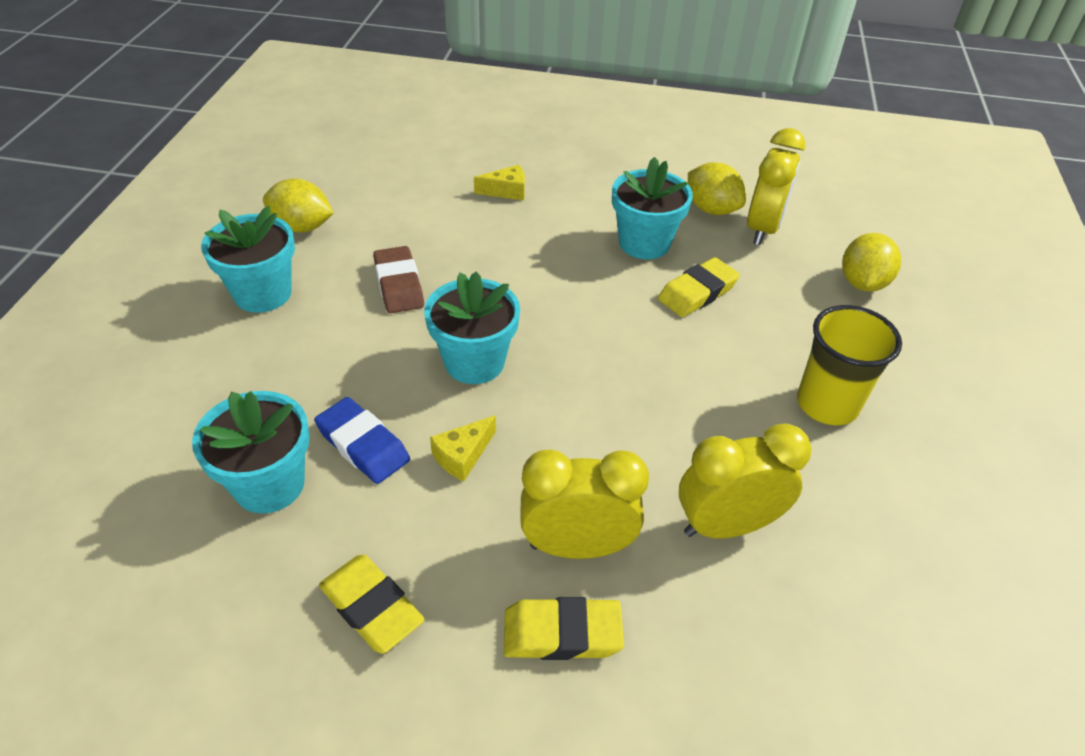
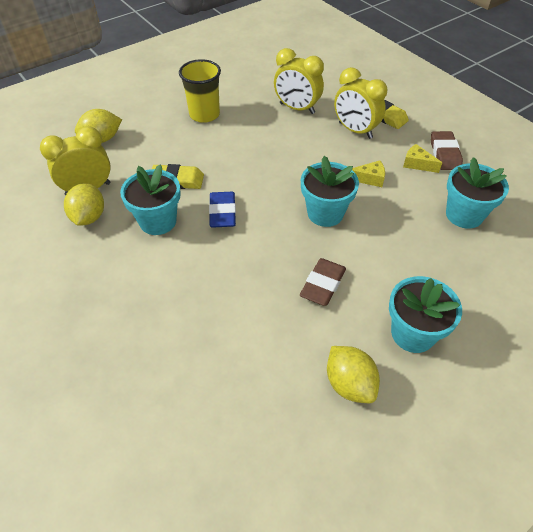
camera: 135 degrees left, 5 degrees up
blue eraser [314,397,410,484] -> blue eraser moved to [209,192,236,228]
yellow eraser [319,555,425,654] -> brown eraser [431,131,463,170]
yellow cheese [474,165,525,201] -> yellow cheese moved to [403,144,442,173]

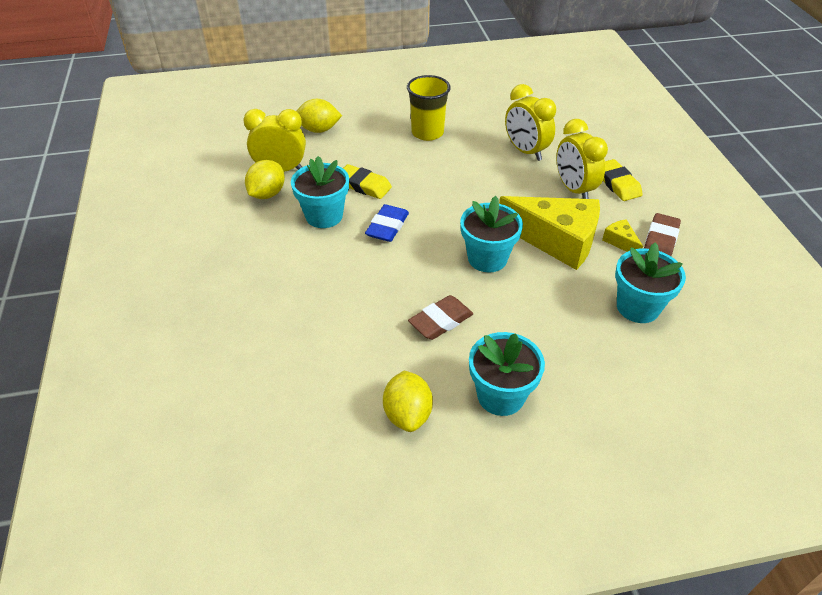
camera: 25 degrees right, 5 degrees down
yellow cheese [352,160,385,187] -> yellow cheese [499,196,600,270], size x2.40

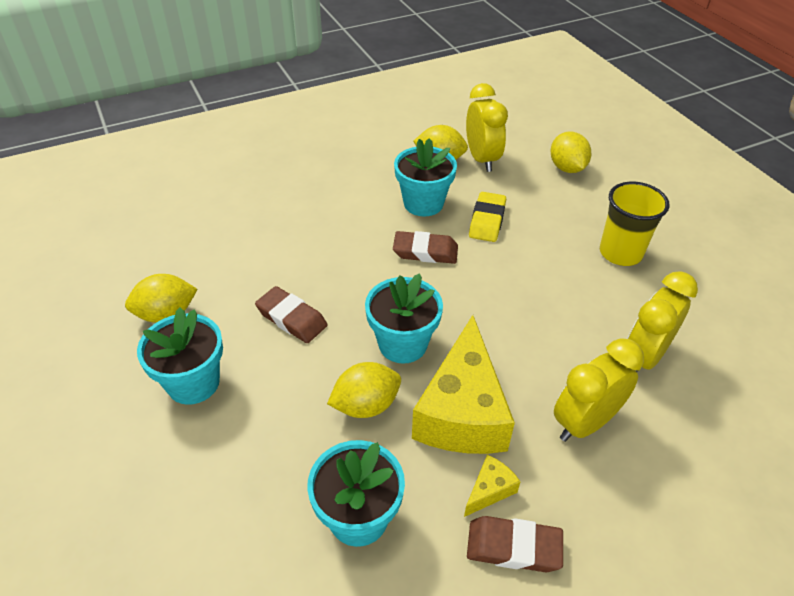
camera: 75 degrees right, 0 degrees up
blue eraser [365,204,409,242] -> brown eraser [393,231,458,264]
yellow eraser [603,159,642,201] -> none
none -> yellow lemon [327,362,401,418]

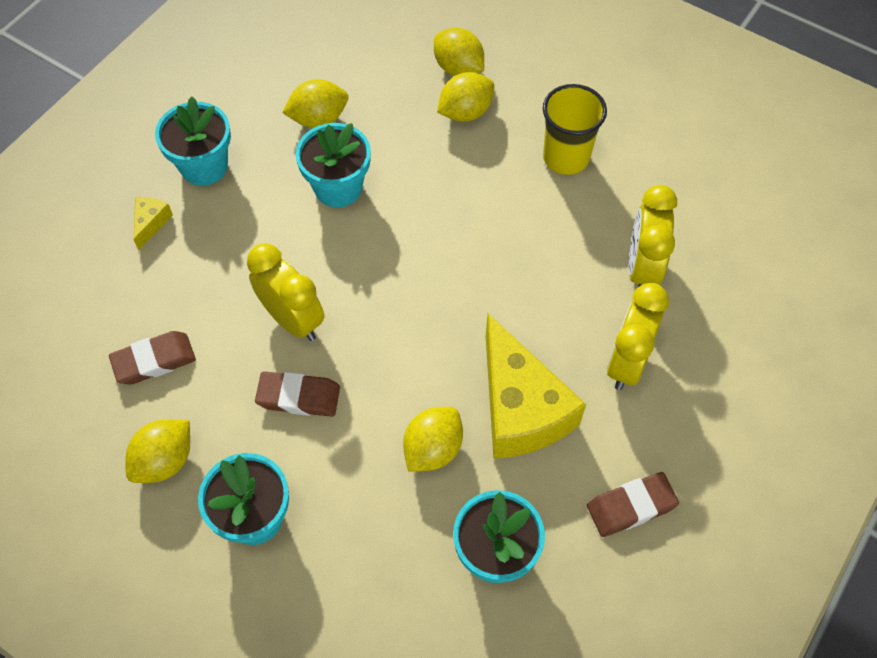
camera: 30 degrees left, 15 degrees up
turquoise flower pot [365,273,443,364] -> turquoise flower pot moved to [155,97,231,186]
brown eraser [393,231,458,264] -> brown eraser moved to [109,331,196,385]
yellow cheese [464,455,521,517] -> yellow cheese moved to [134,197,173,250]
yellow clock [466,83,508,172] -> yellow clock moved to [247,243,324,341]
yellow eraser [469,192,506,242] -> none
none -> yellow lemon [437,72,495,122]

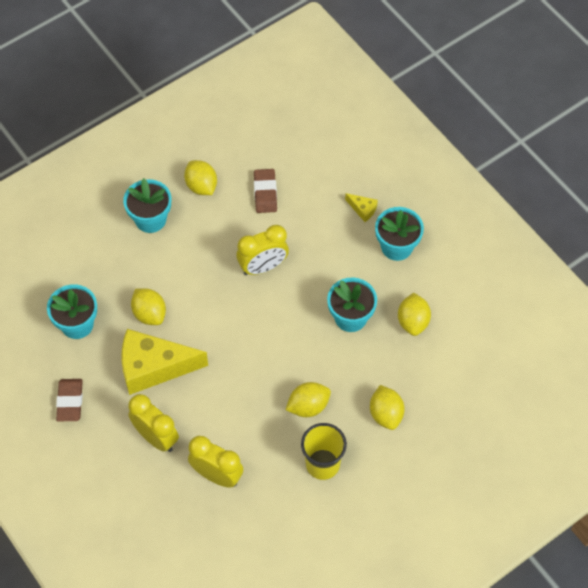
camera: 110 degrees right, 0 degrees up
brown eraser [255,371,340,417] -> none
yellow lemon [434,28,484,76] -> yellow lemon moved to [286,382,331,417]

